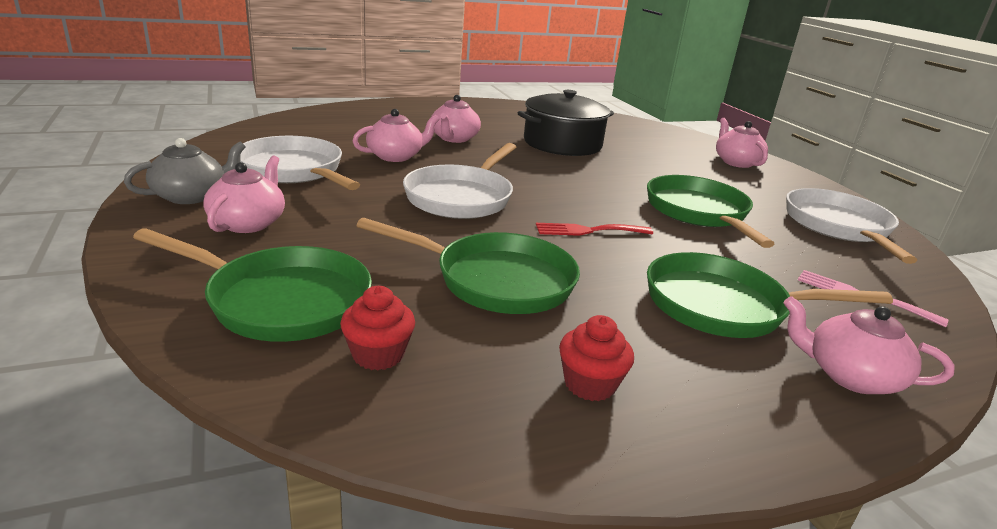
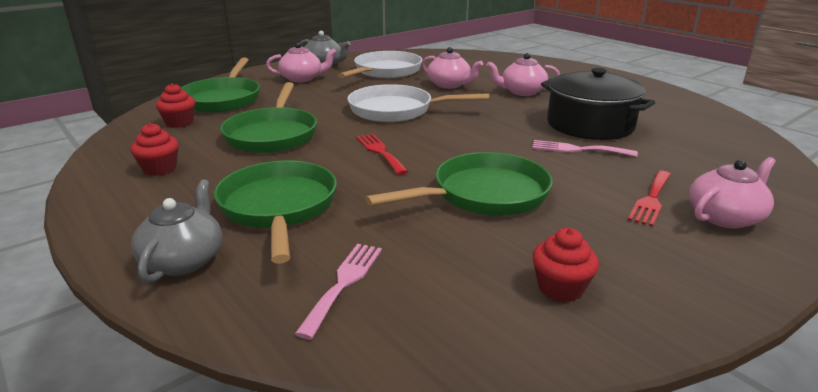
camera: 75 degrees right, 0 degrees up
pink teapot [783,296,955,394] -> grey teapot [131,179,222,283]
white pan [786,188,917,264] -> red cupcake [532,228,599,302]
none -> pink fork [532,140,638,157]
none -> red fork [628,171,671,227]

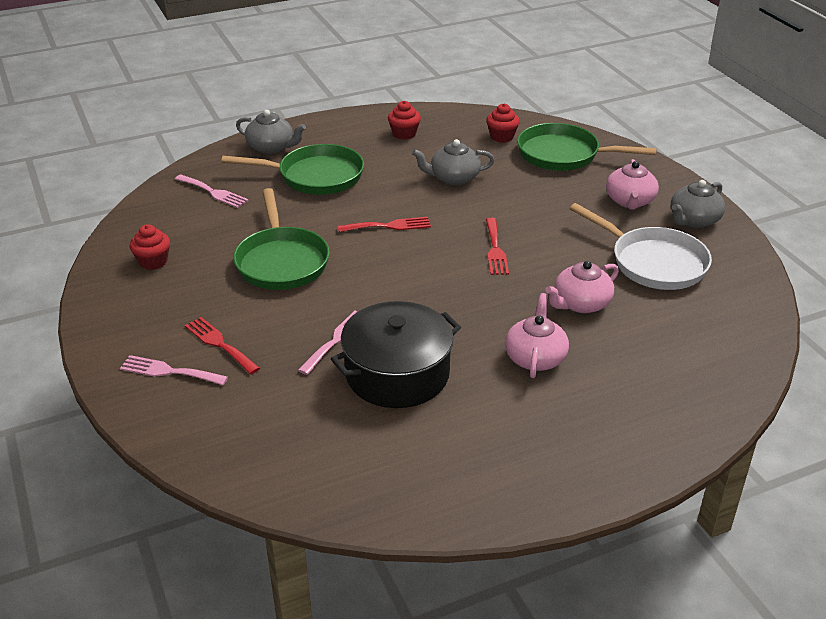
camera: 105 degrees right, 10 degrees up
green pan [220,82,317,153] -> grey teapot [412,139,494,185]
white pan [347,84,489,122] -> red fork [486,218,509,275]
pink teapot [689,157,776,229] -> pink fork [120,355,228,385]

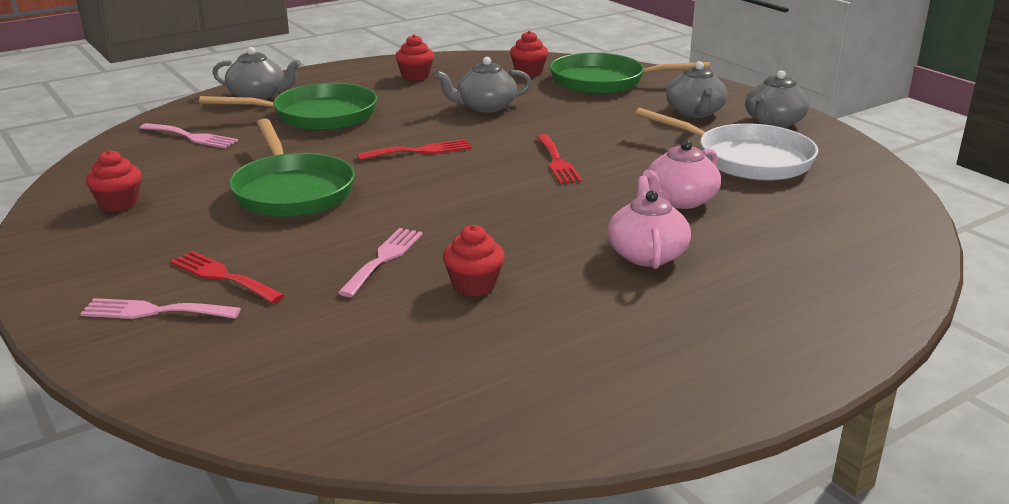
camera: 10 degrees left, 10 degrees down
black pot [331,301,461,408] -> red cupcake [443,225,505,297]
pink teapot [606,159,659,210] -> grey teapot [666,61,727,118]

